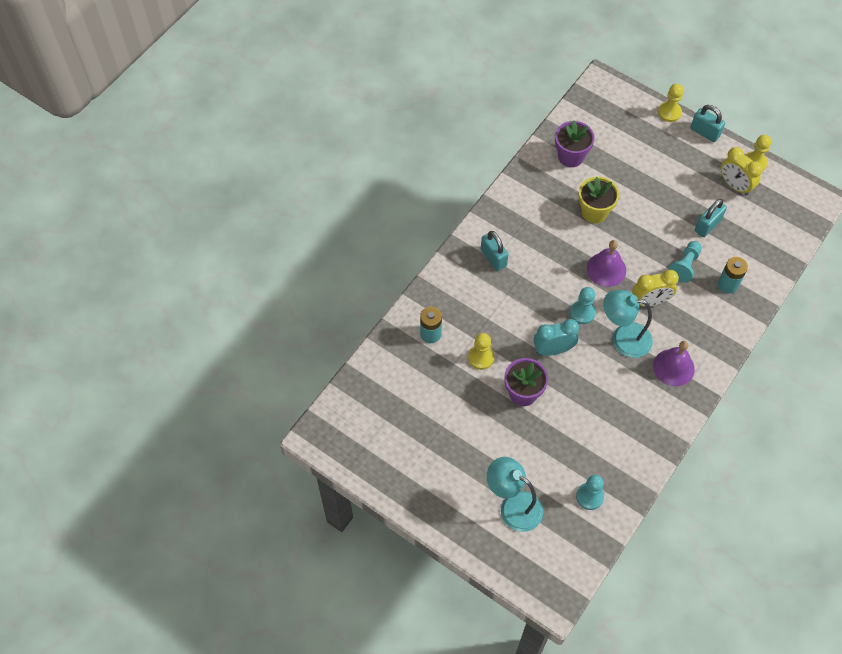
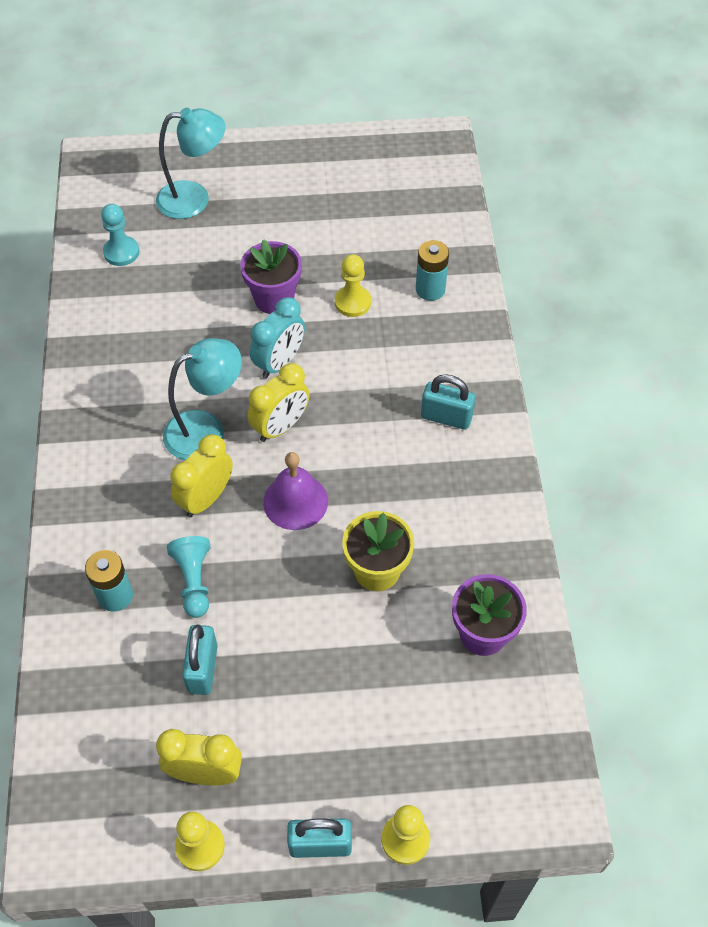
camera: 140 degrees right, 5 degrees down
turquoise pawn [570,287,596,324] -> yellow clock [247,363,310,442]
purple bell [653,341,695,386] -> none

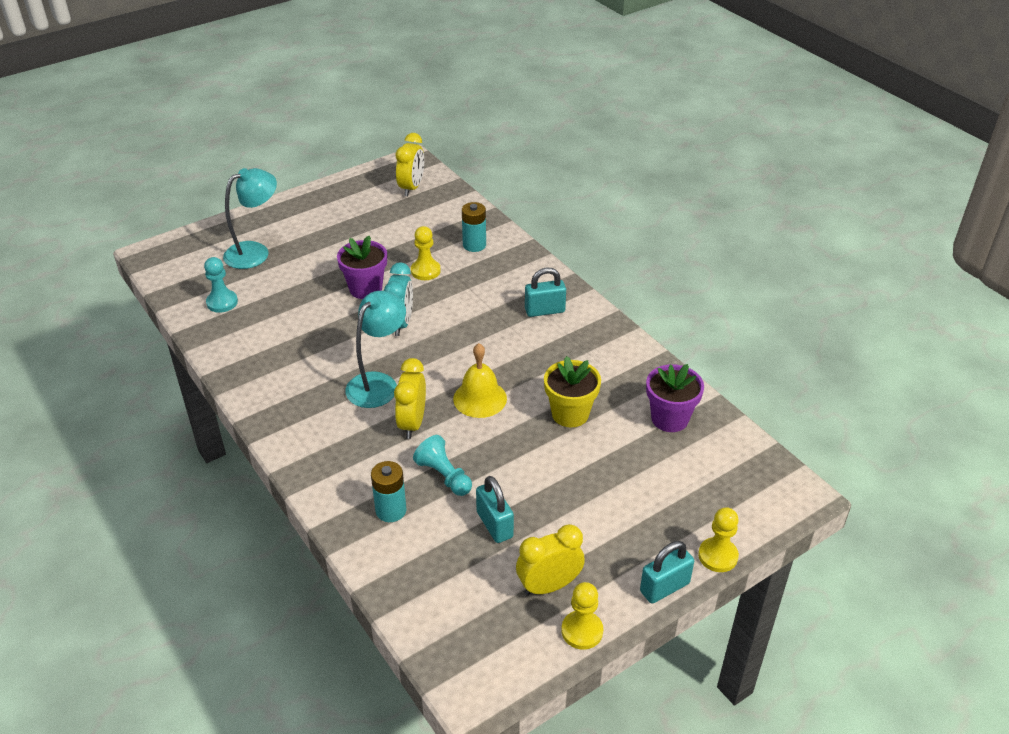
camera: 30 degrees left, 15 degrees down
yellow clock [247,363,310,442] -> yellow clock moved to [396,133,424,196]
purple bell [263,452,328,530] -> yellow bell [453,343,507,418]

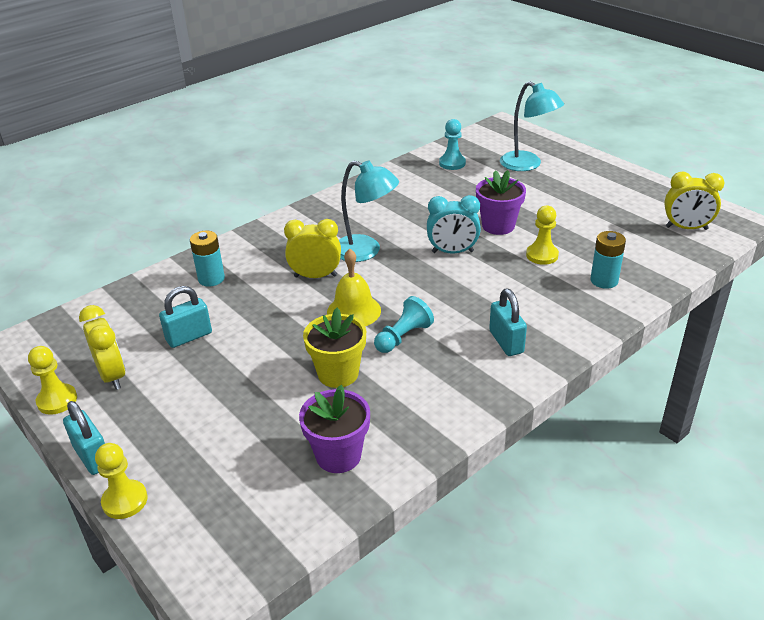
camera: 85 degrees right, 5 degrees down
turquoise pawn [413,435,472,496] -> turquoise pawn moved to [374,296,434,353]

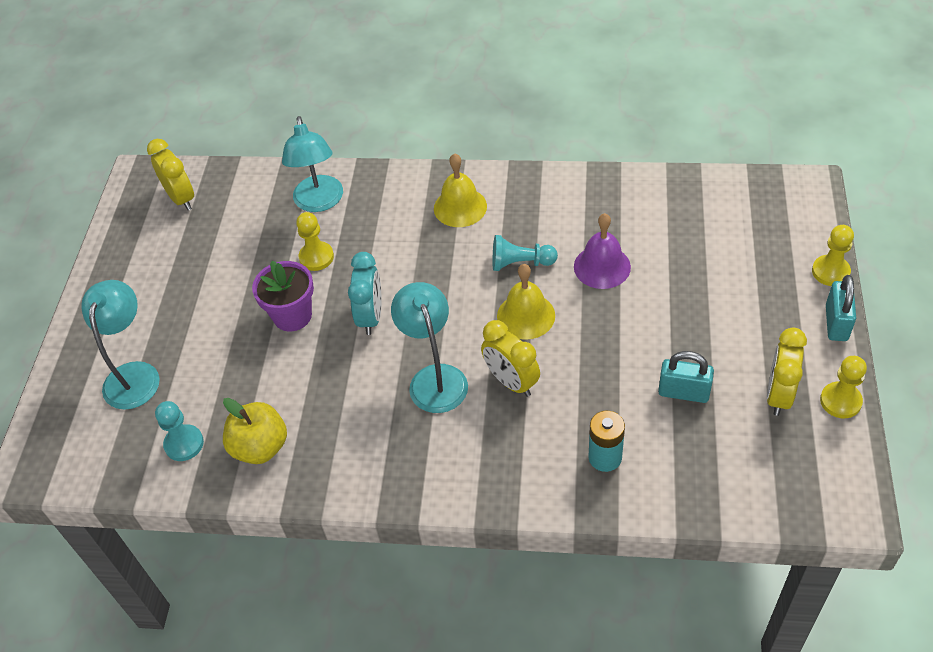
camera: 130 degrees left, 15 degrees up
purple flower pot [299,385,370,473] -> none
yellow flower pot [303,308,366,388] -> purple bell [574,213,631,289]
turquoise clock [427,195,481,254] -> turquoise clock turned 45 degrees clockwise [348,252,382,335]
turquoise padlock [489,289,527,356] -> yellow bell [434,153,487,227]
turquoise battery [590,231,626,289] -> turquoise lamp [282,116,343,212]
none -> yellow apple [223,398,287,464]

